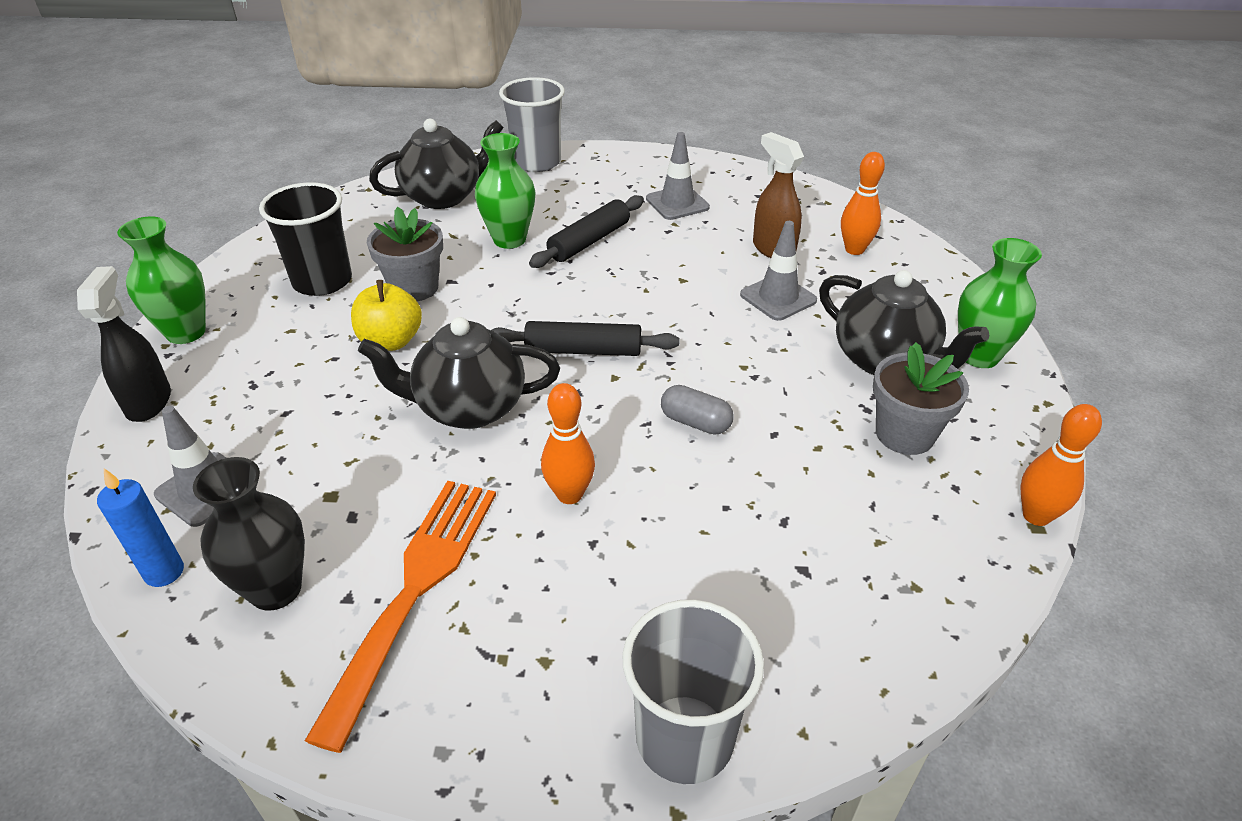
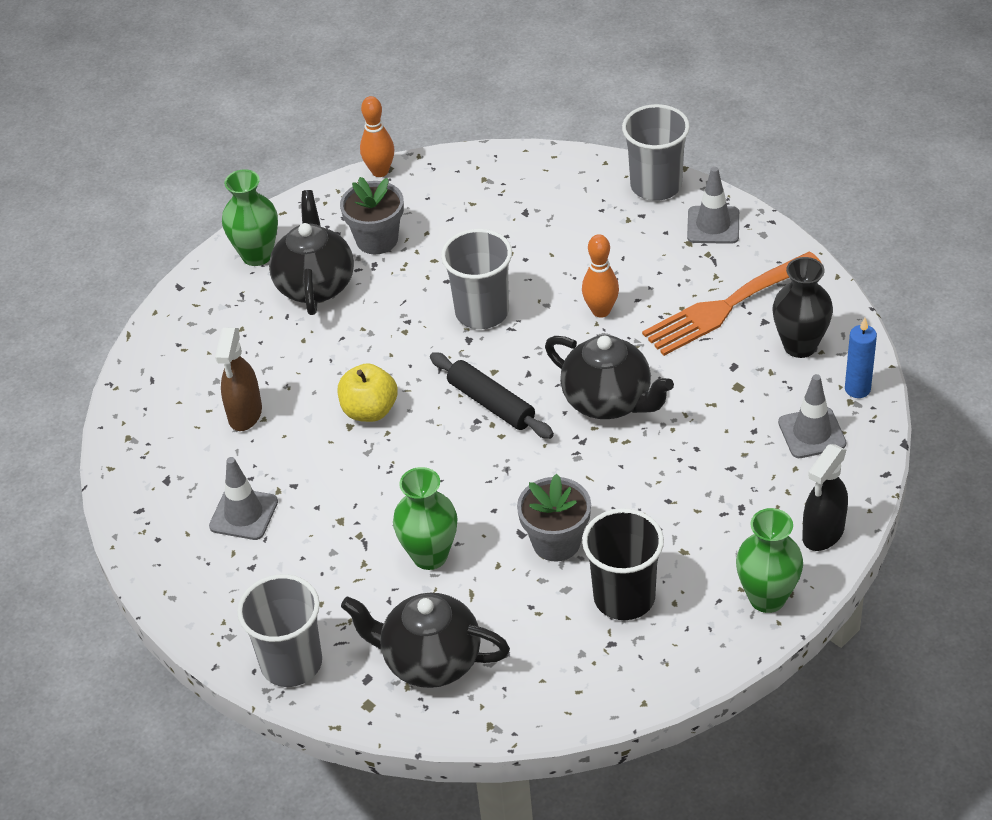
camera: 135 degrees left, 5 degrees up
yellow apple [351,280,422,351] -> yellow apple moved to [338,363,398,422]
black rolling pin [529,195,644,268] -> none
grey capsule [661,385,734,435] -> grey cup [441,229,512,329]
grey traffic cone [740,221,817,321] -> grey traffic cone moved to [687,167,739,244]
orange bowling pin [841,152,885,255] -> none

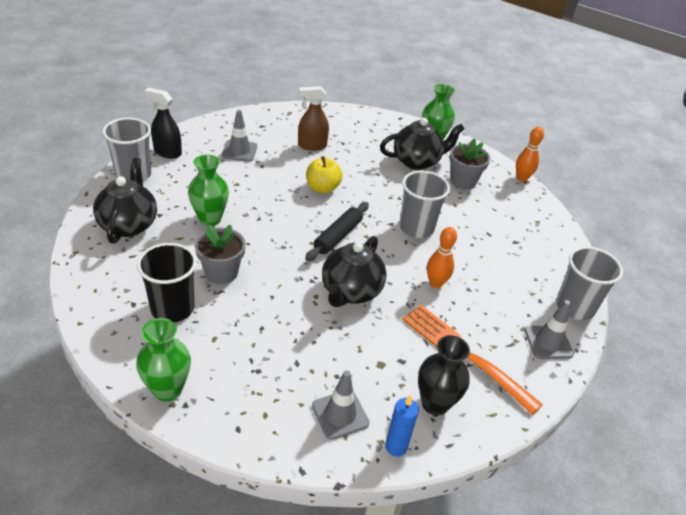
camera: 70 degrees right, 5 degrees down
black spray bottle [802,444,848,551] -> black spray bottle moved to [144,87,182,159]

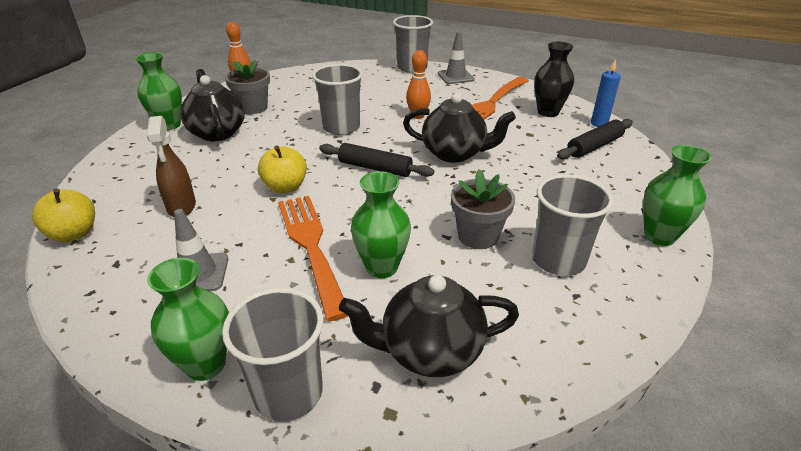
camera: 95 degrees left, 5 degrees down
black cup [137,243,197,323] -> grey cup [532,174,614,276]
black spray bottle [144,87,182,159] -> green vase [147,258,229,381]
grey traffic cone [312,371,369,440] -> black rolling pin [557,119,633,160]
none -> yellow apple [32,188,95,242]
none -> orange fork [278,196,348,321]

